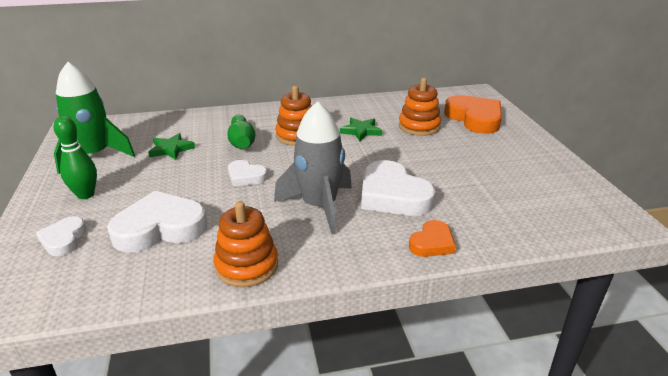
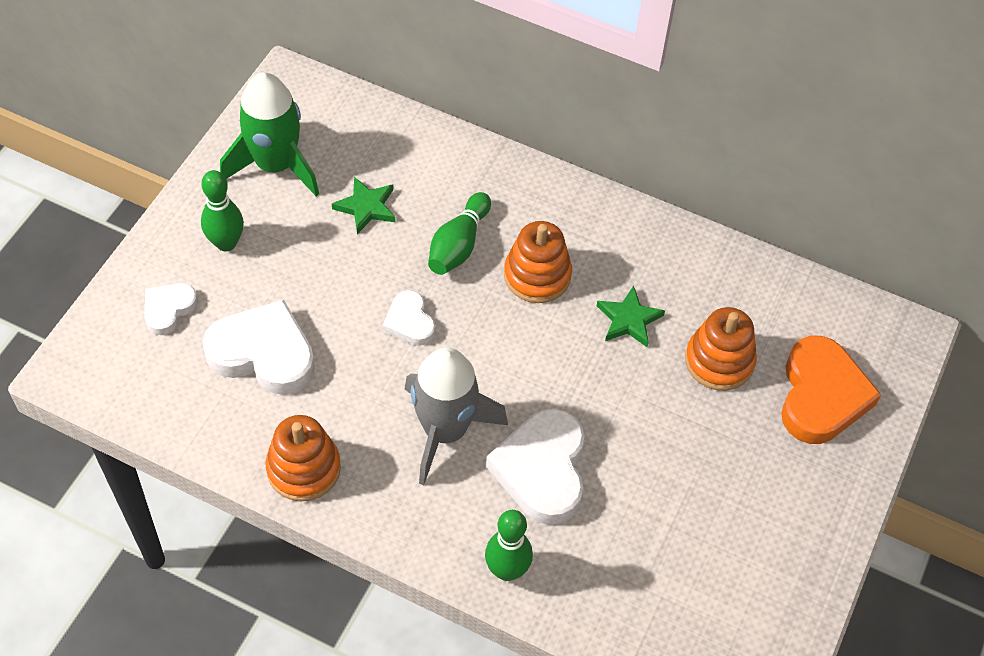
camera: 35 degrees right, 25 degrees up
orange heart [409,220,456,257] -> green bowling pin [485,510,533,581]

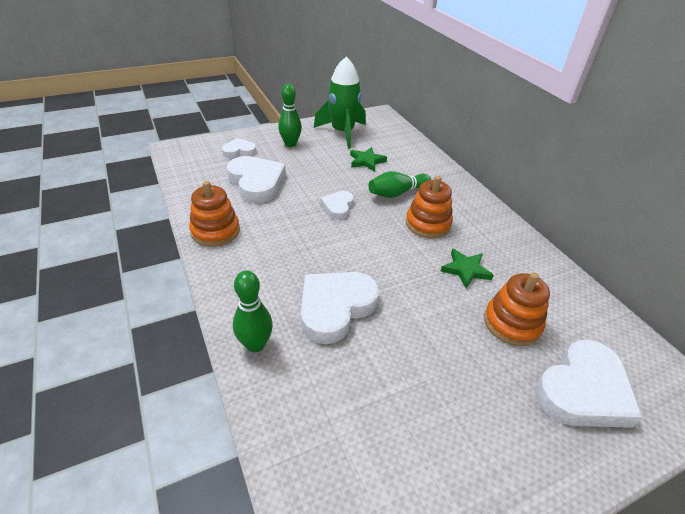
camera: 40 degrees right, 15 degrees down
grey rocket [405,347,508,485] -> none
orange heart [781,336,881,444] -> white heart [535,340,642,428]

